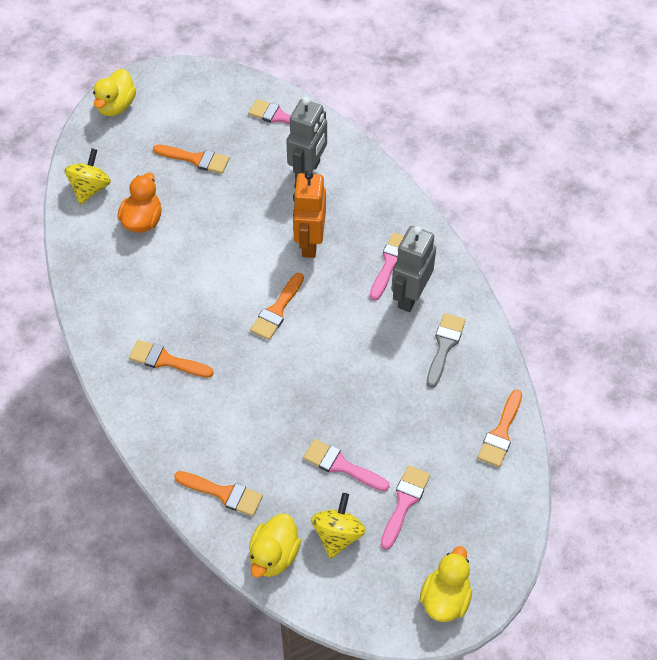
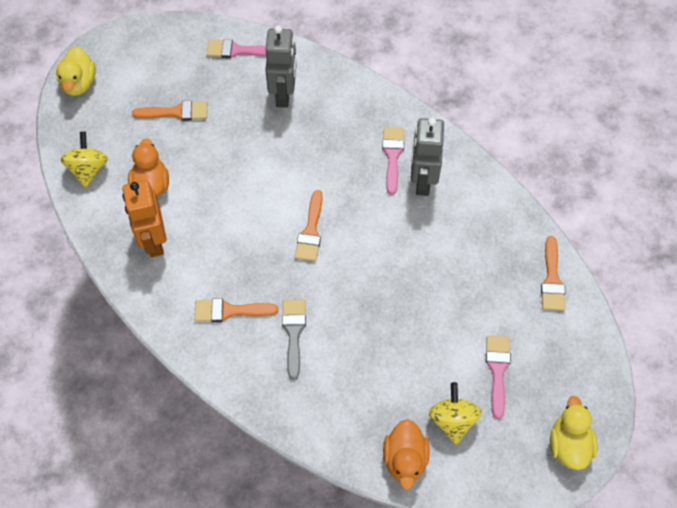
camera: 20 degrees left, 5 degrees up
orange brush [174,471,263,516] -> none
yellow duck [249,514,301,578] -> orange duck [383,419,430,490]
orange robot [293,171,326,258] -> orange robot moved to [122,180,167,257]
pink brush [303,439,390,491] -> none
grey brush [427,313,466,388] -> grey brush moved to [282,300,306,380]

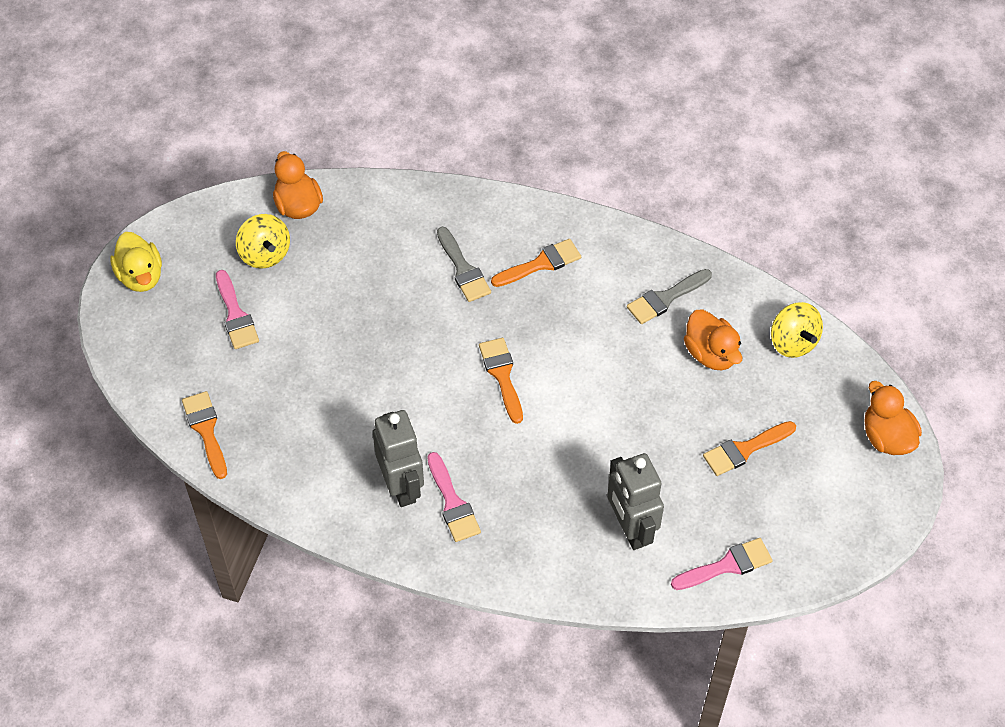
camera: 155 degrees right, 5 degrees down
yellow duck [56,46,96,96] -> orange duck [864,381,922,455]
orange robot [122,180,167,257] -> grey brush [627,269,712,324]

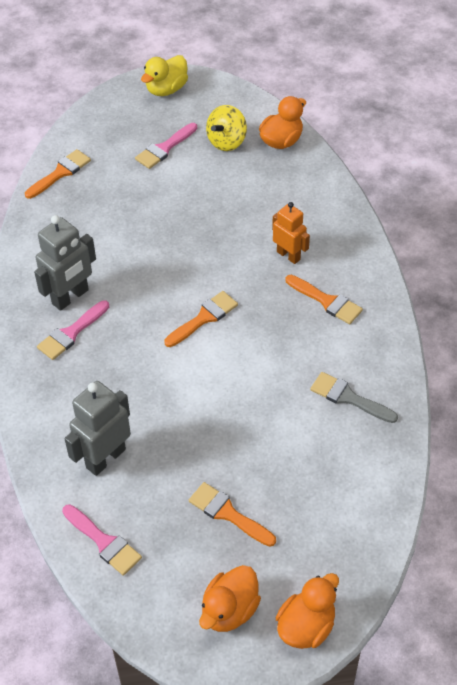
camera: 65 degrees right, 5 degrees down
grey brush [437,227,491,302] -> orange robot [272,202,310,264]
orange duck [684,309,742,371] -> orange duck moved to [199,565,261,632]
yellow spinning top [771,302,823,358] -> none

